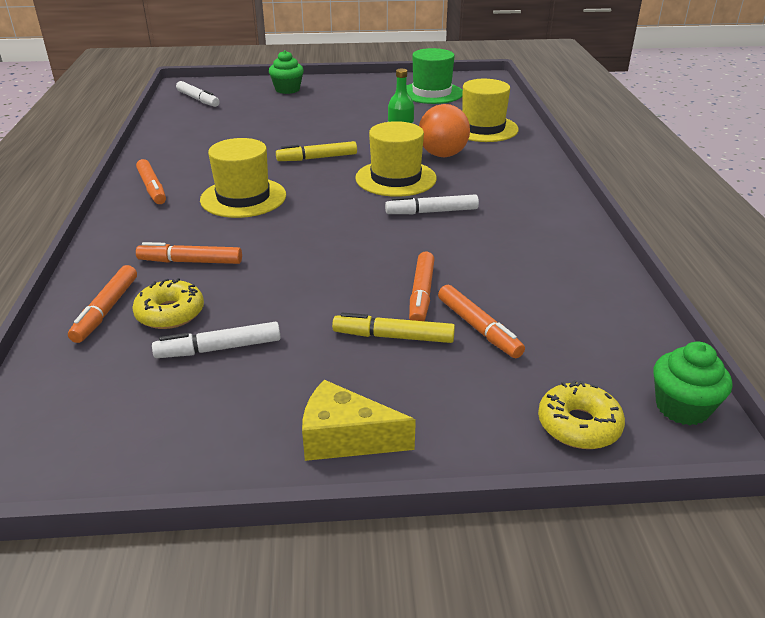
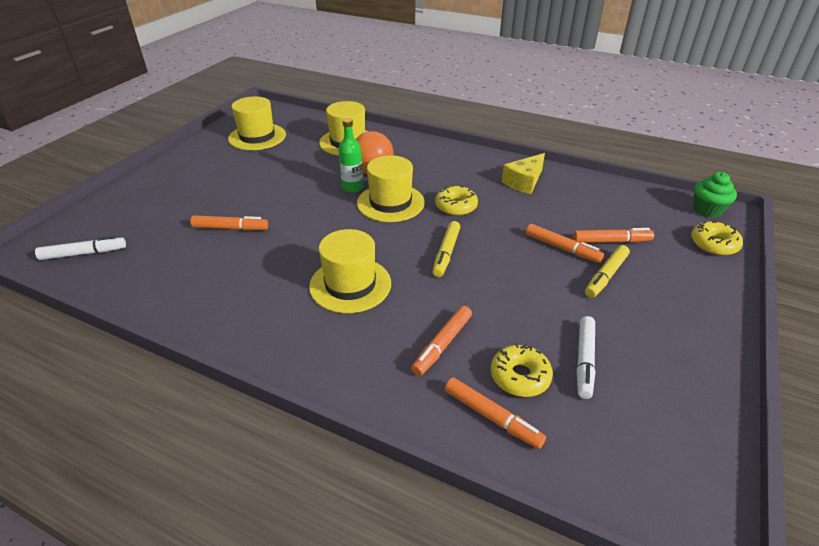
camera: 60 degrees left, 5 degrees up
orange marker [136,159,166,204] -> orange marker moved to [190,216,268,230]
green cupcake [269,50,304,94] -> none
yellow marker [276,141,357,161] -> yellow marker moved to [432,221,460,277]
yellow cheese [302,380,416,461] -> yellow cheese moved to [502,153,545,194]
white marker [385,194,479,214] -> yellow donut [435,185,478,216]
green hat [406,48,463,104] -> yellow hat [228,96,286,150]

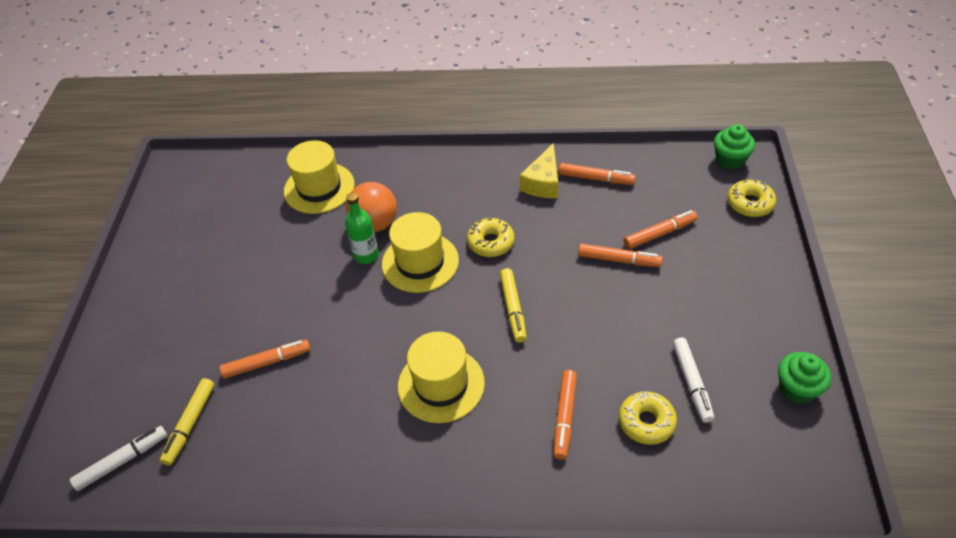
camera: 20 degrees left, 10 degrees up
yellow hat [228,96,286,150] -> none
orange marker [445,377,546,449] -> orange marker moved to [559,163,636,185]
yellow marker [585,245,630,298] -> yellow marker moved to [160,378,215,466]
none -> green cupcake [778,352,831,404]

